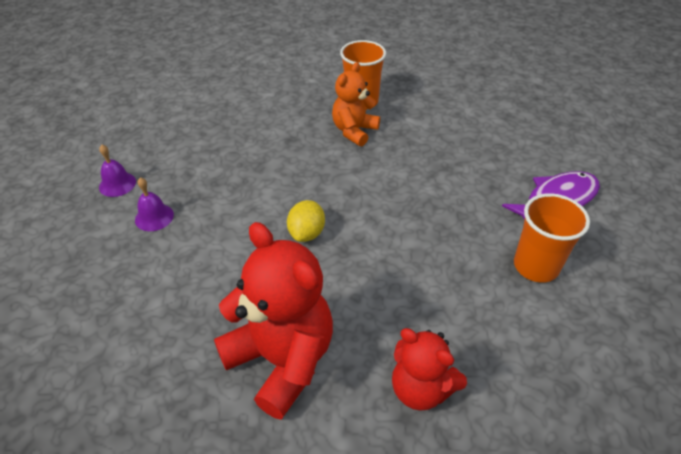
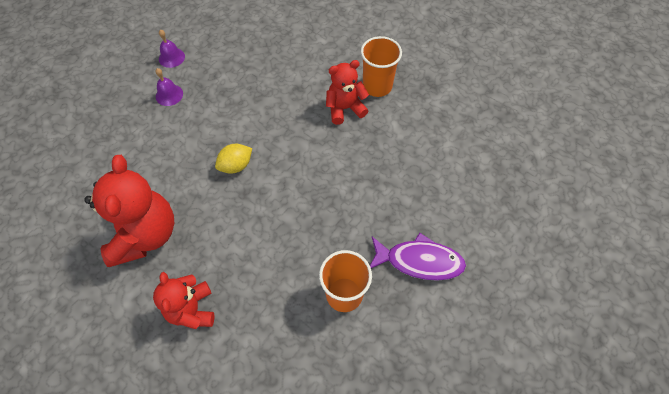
camera: 40 degrees right, 15 degrees up
orange teddy bear [332,62,380,146] -> red teddy bear [326,60,369,125]

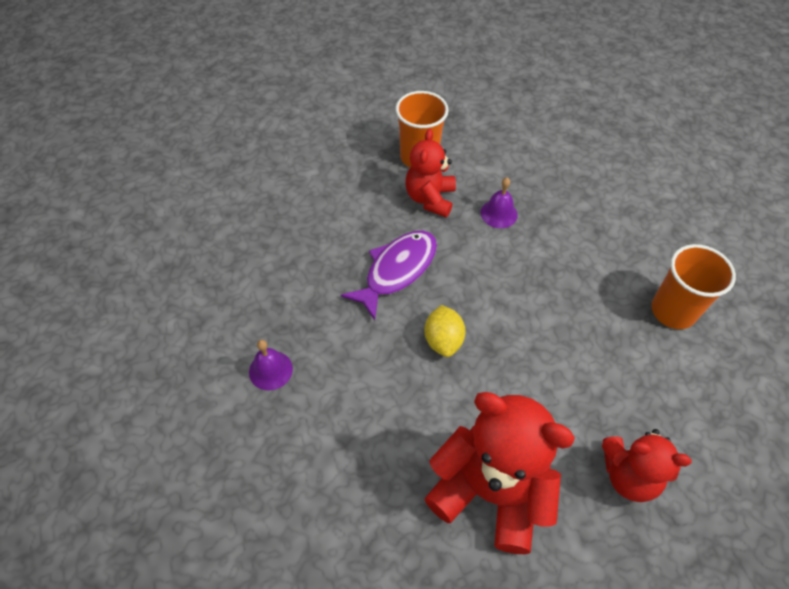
camera: 60 degrees left, 5 degrees down
purple bell [159,30,185,68] -> purple bell moved to [481,178,518,228]
purple fish [370,233,466,281] -> purple fish moved to [341,231,437,320]

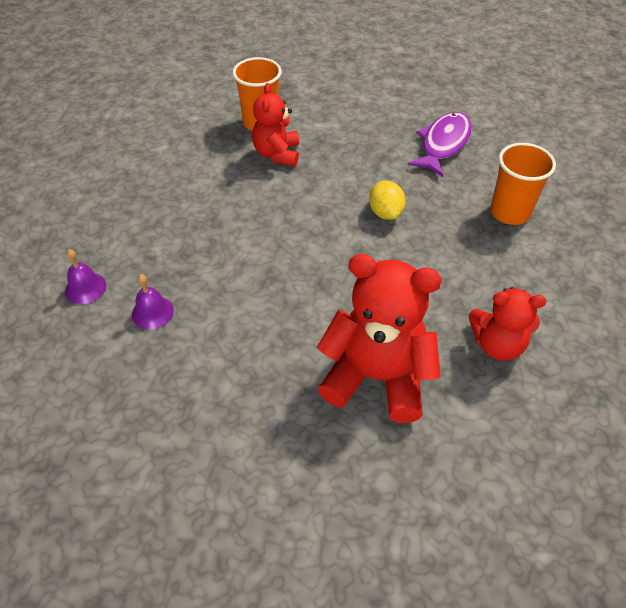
camera: 10 degrees left, 5 degrees down
purple fish [341,231,437,320] -> purple fish moved to [407,112,472,177]
yellow lemon [424,305,466,357] -> yellow lemon moved to [369,181,406,220]
purple bell [481,178,518,228] -> purple bell moved to [65,249,106,304]

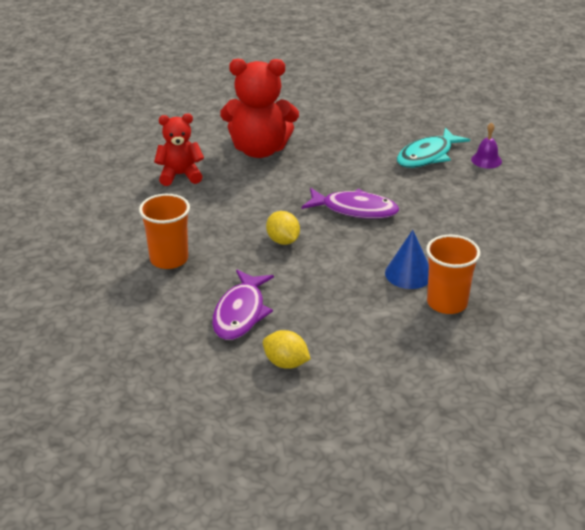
camera: 165 degrees right, 15 degrees down
purple bell [132,274,174,330] -> turquoise fish [397,128,470,168]
red teddy bear [252,83,299,166] -> blue cone [385,230,429,289]
none -> yellow lemon [263,330,311,369]
none -> purple fish [302,188,399,219]

